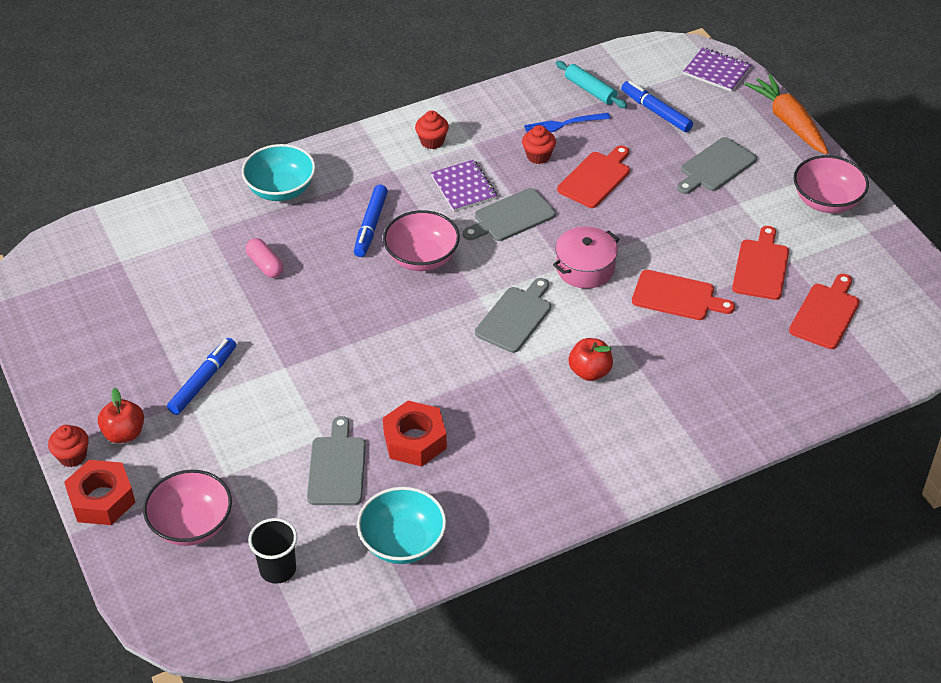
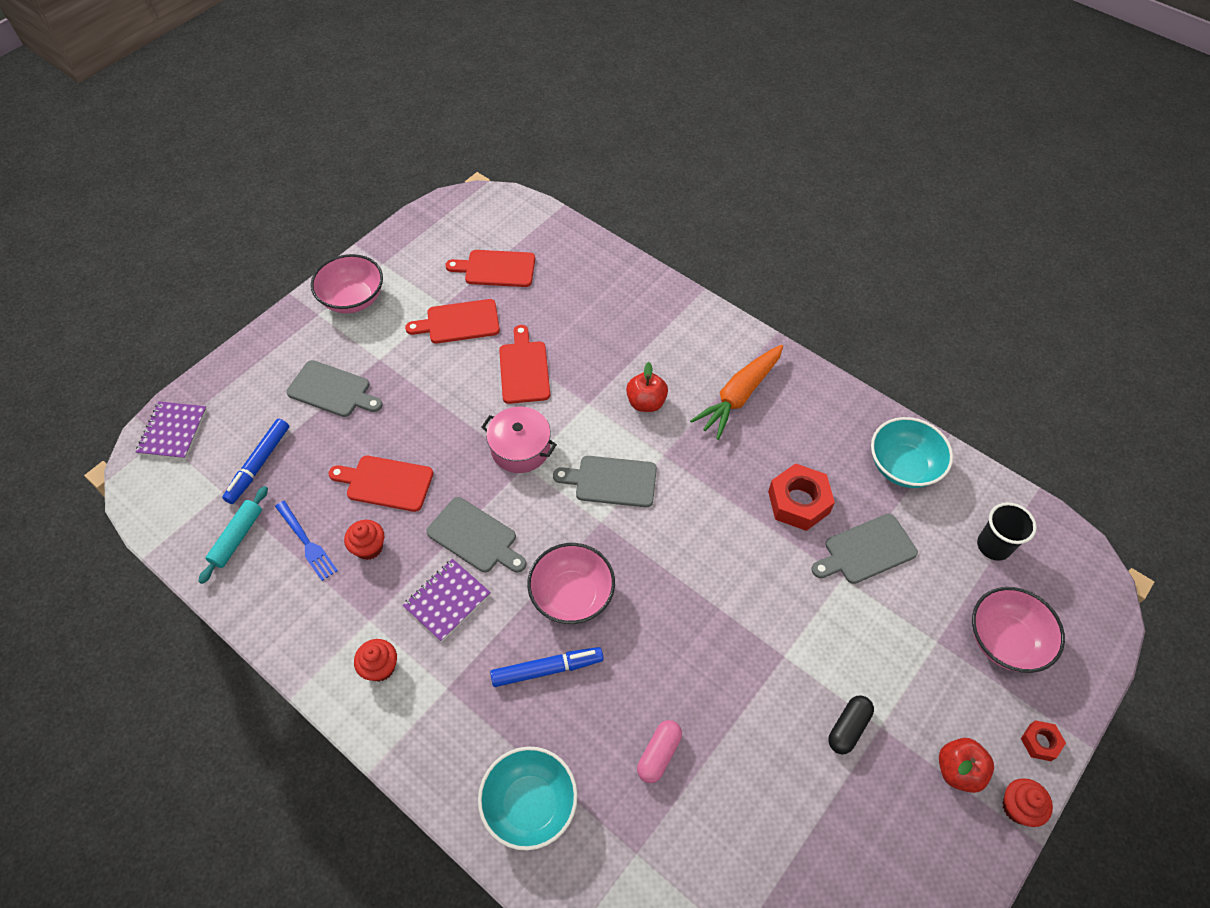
camera: 115 degrees left, 10 degrees up
red nut [64,460,136,525] -> red nut [1021,720,1066,761], size x0.52
blue marker [167,338,236,415] -> black capsule [828,695,874,754]
orange carrot [745,74,828,154] -> orange carrot moved to [690,345,783,440]

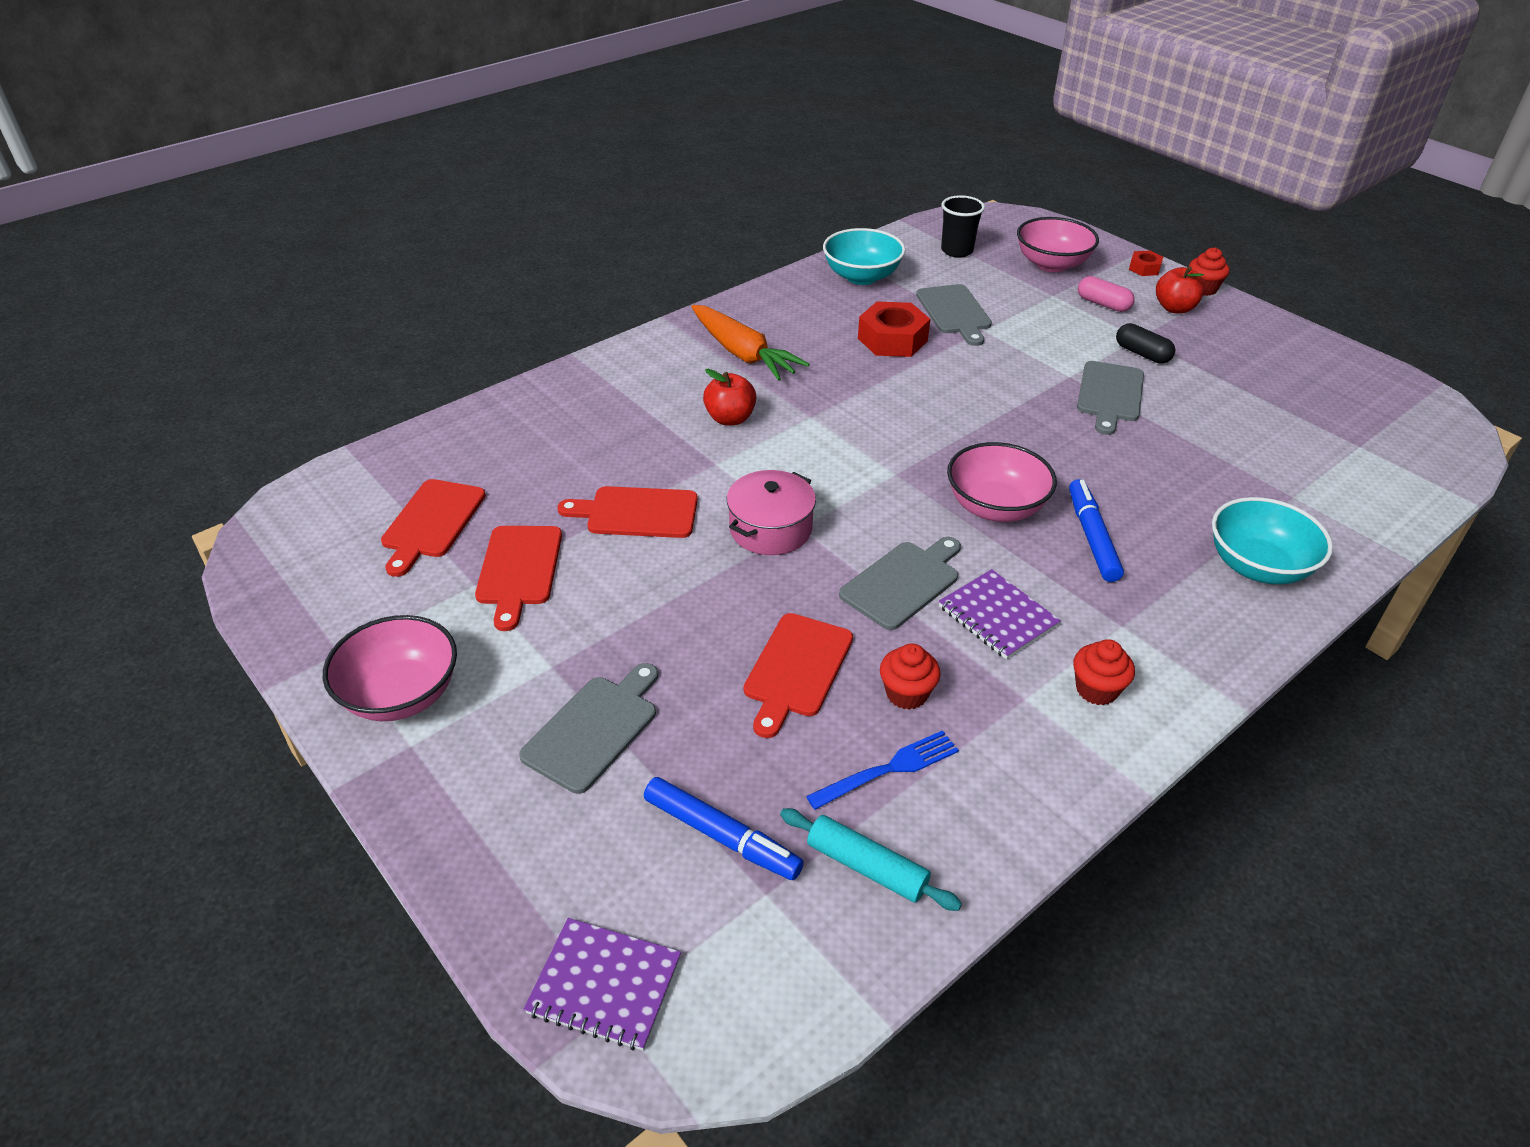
camera: 80 degrees left, 15 degrees down
grey cutting board [553,456,657,507] -> grey cutting board moved to [1077,361,1144,435]
pink capsule [637,720,682,783] -> pink capsule moved to [1078,276,1135,312]

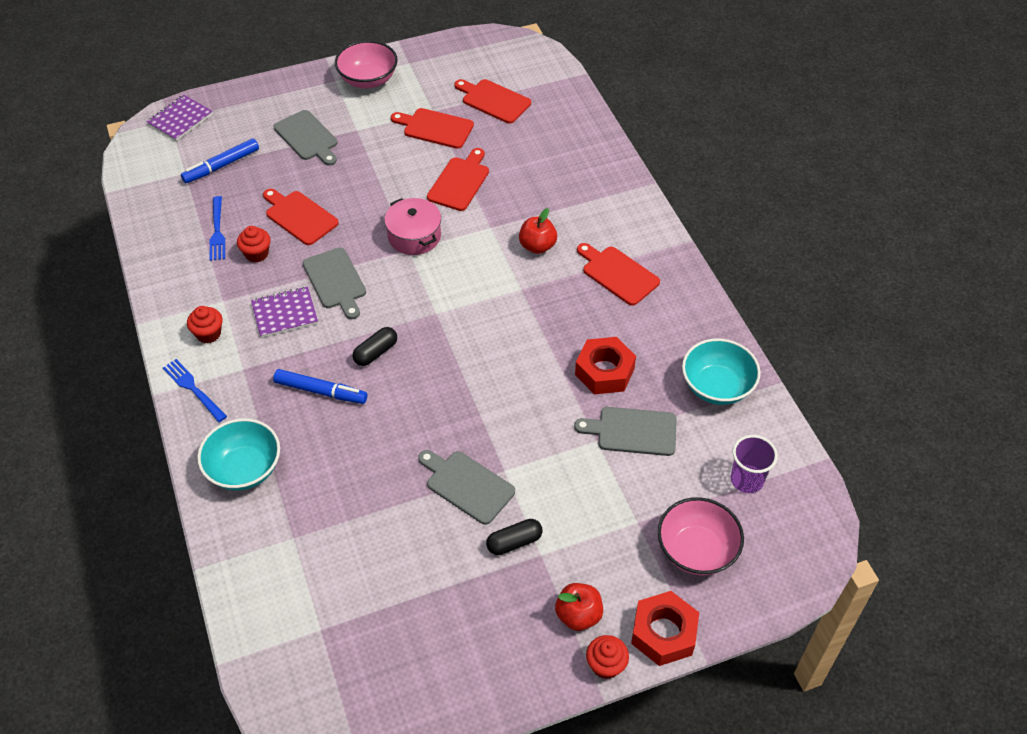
camera: 110 degrees right, 10 degrees up
orange carrot [692,305,810,381] -> red cutting board [577,243,660,306]
turquoise rolling pin [780,808,962,911] -> none
black cup [941,195,985,258] -> purple cup [731,435,778,493]
pink bowl [947,442,1057,522] -> black capsule [352,327,397,366]
pink capsule [1078,276,1135,312] -> none
red nut [1129,250,1163,276] -> red nut [631,591,699,666], size x1.92
none -> blue fork [163,359,227,422]

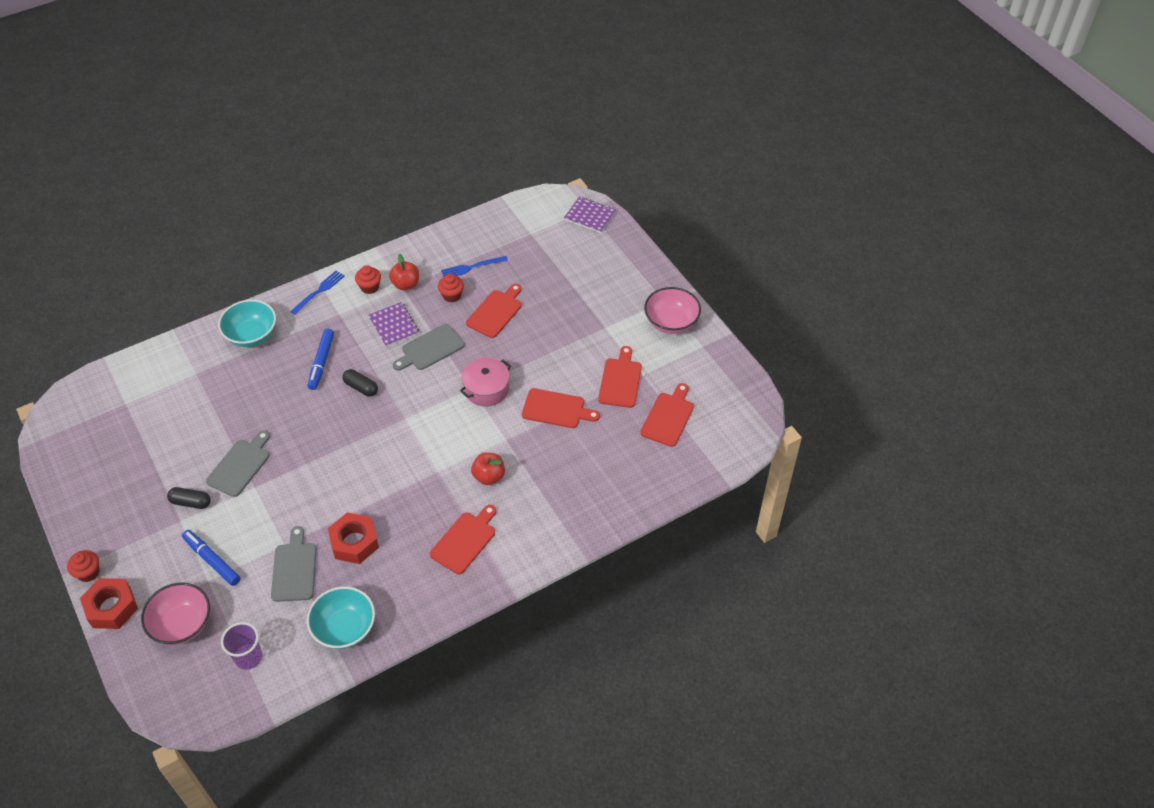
camera: 80 degrees right, 0 degrees up
blue marker [181,138,259,183] -> blue marker moved to [182,530,241,586]
grey cutting board [273,110,338,166] -> none
black capsule [486,519,543,555] -> black capsule turned 45 degrees counterclockwise [167,487,211,509]
red apple [555,583,603,631] -> red apple moved to [389,254,419,290]

